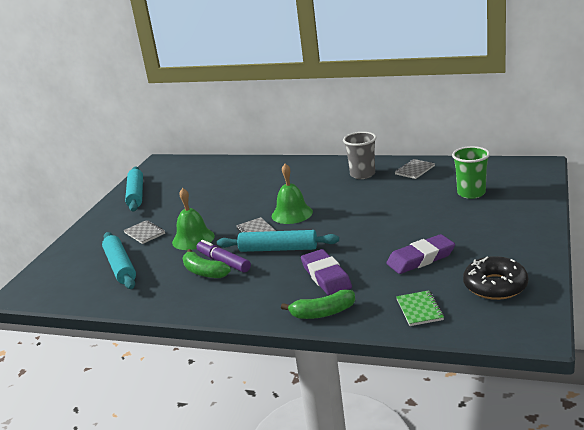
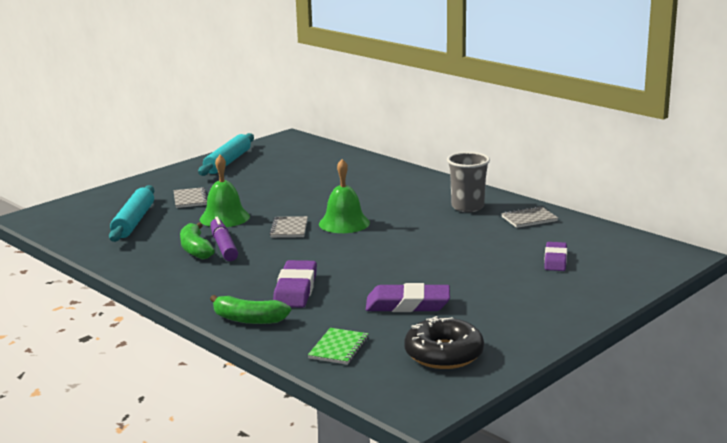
camera: 25 degrees right, 5 degrees down
turquoise rolling pin [217,230,339,252] -> none
green cup [452,146,490,199] -> purple eraser [544,242,567,271]

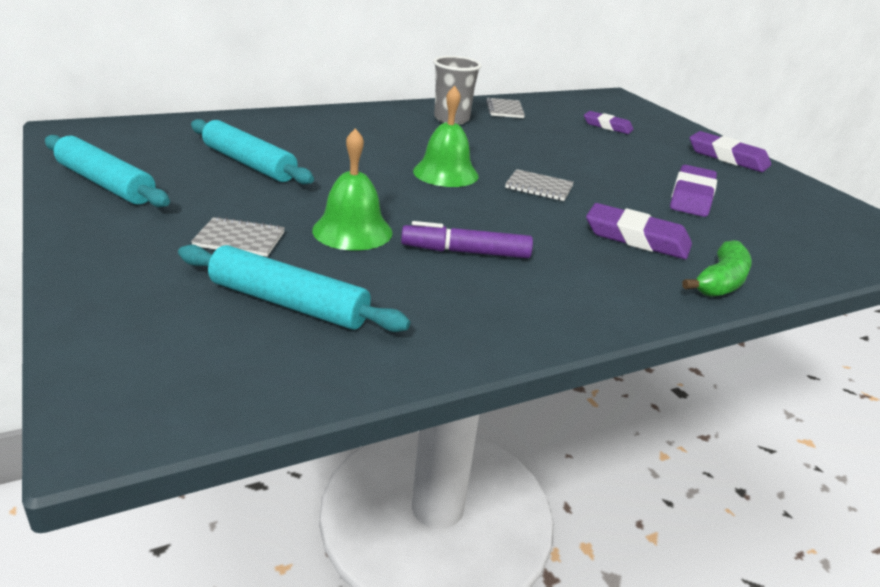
camera: 75 degrees left, 10 degrees up
green banana [180,222,215,259] -> none
grey notebook [270,216,308,238] -> grey notebook moved to [505,169,574,201]
green notebook [308,328,369,365] -> none
black donut [404,316,484,369] -> none
none -> turquoise rolling pin [191,119,314,185]
none -> purple eraser [690,131,771,172]

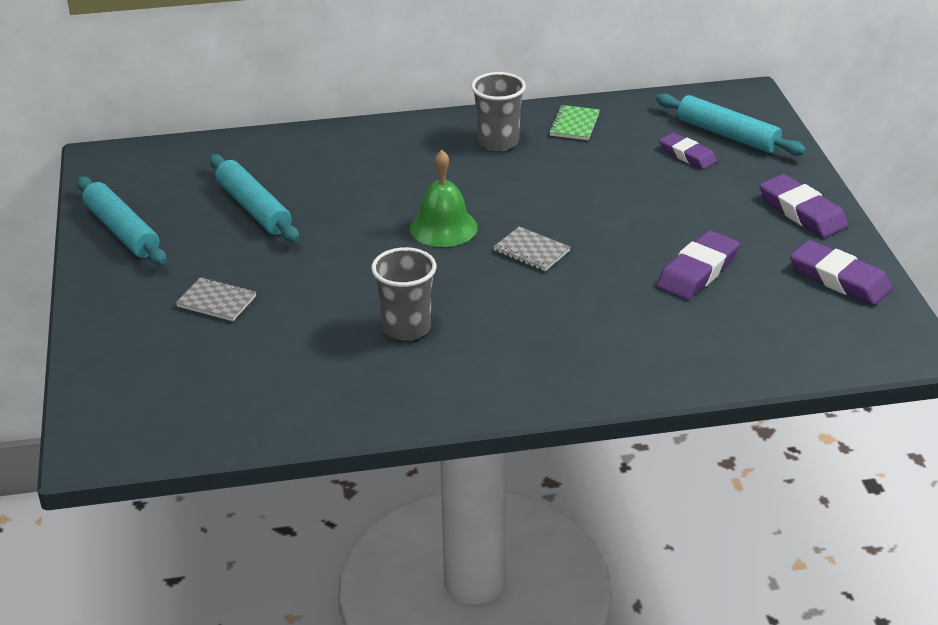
camera: 20 degrees right, 5 degrees up
turquoise rolling pin [178,244,410,332] -> turquoise rolling pin moved to [656,94,806,156]
green bell [312,128,393,251] -> none
purple marker [401,221,533,258] -> grey cup [371,247,436,341]
grey notebook [486,98,525,118] -> green notebook [549,105,600,140]
purple eraser [586,203,692,259] -> purple eraser moved to [790,240,893,305]
green banana [682,240,752,297] -> none

